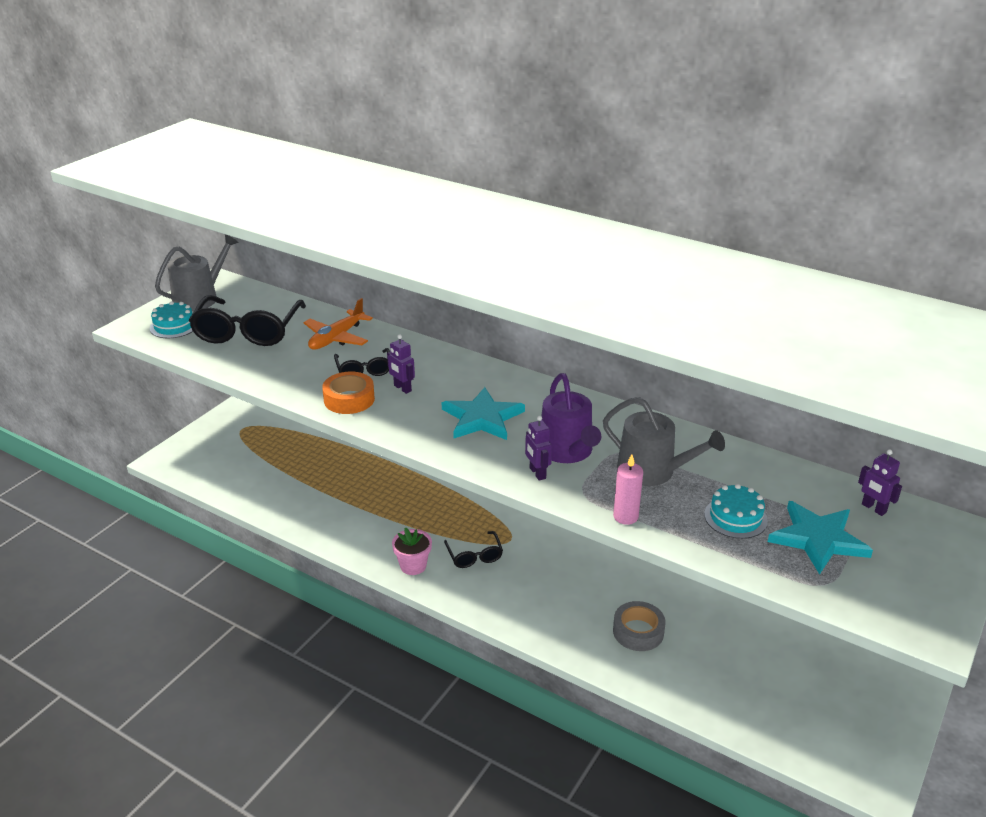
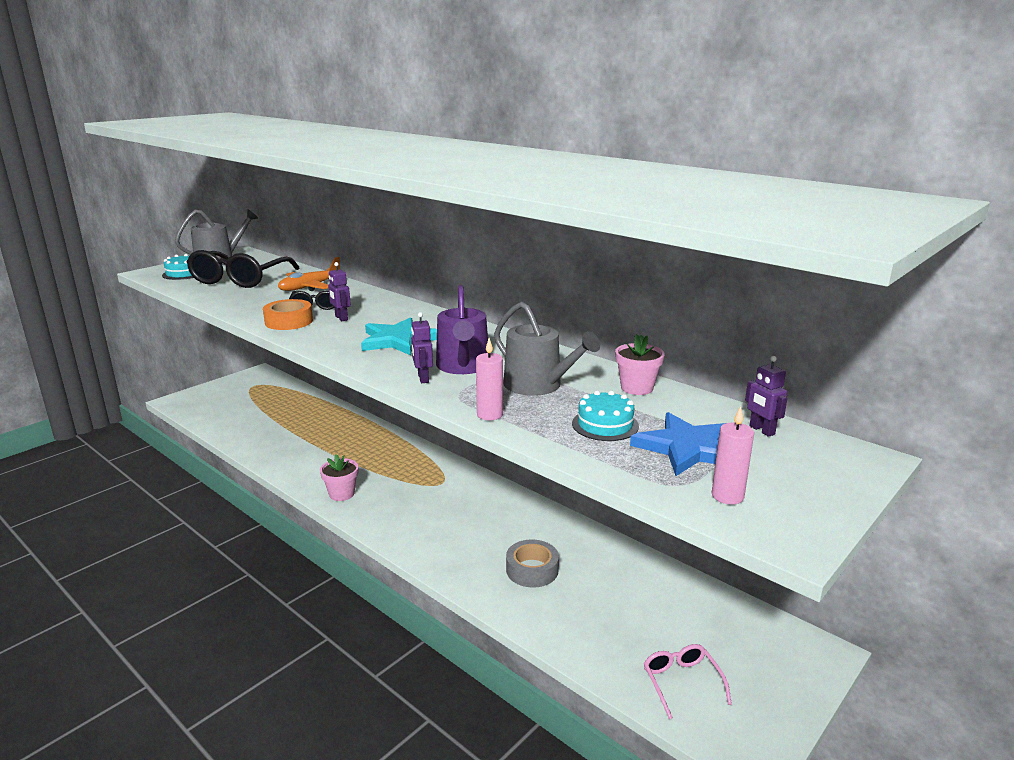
camera: 10 degrees right, 10 degrees down
black glasses [444,531,503,568] -> none
turquoise star [768,501,873,575] -> blue star [630,412,725,476]
none -> pink flower pot [615,334,665,395]
none -> pink glasses [644,644,732,719]
none -> pink candle [712,406,754,505]

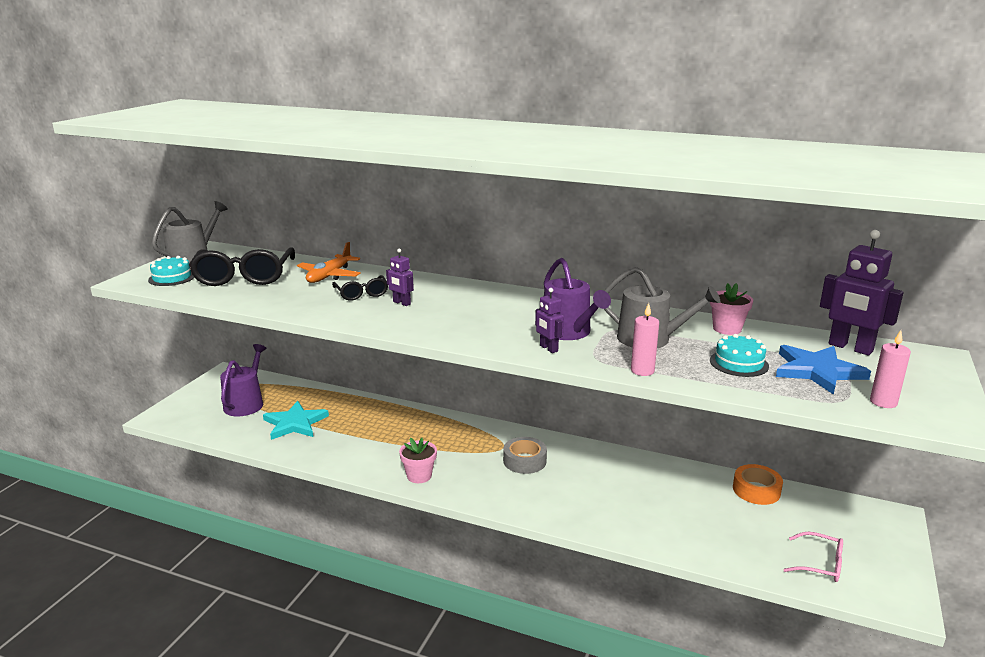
camera: 20 degrees left, 0 degrees up
orange tape [263,299,313,330] -> orange tape moved to [733,464,783,505]
turquoise star [361,317,437,355] -> turquoise star moved to [263,401,329,440]
grey tape [506,539,559,588] -> grey tape moved to [503,437,547,474]
pink glasses [644,644,732,719] -> pink glasses turned 150 degrees clockwise [783,532,843,582]
purple robot [745,356,787,437] -> purple robot [820,230,904,355], size x1.88
none -> purple watering can [220,344,267,417]

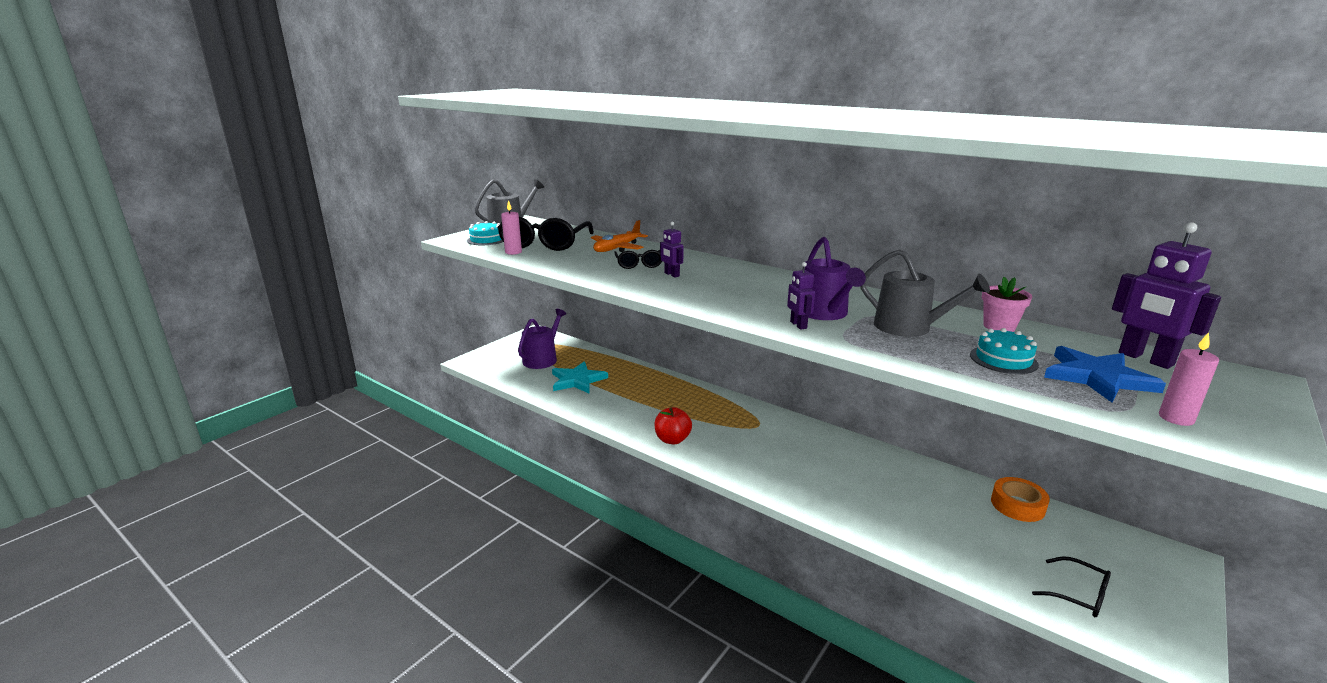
camera: 15 degrees right, 0 degrees up
pink flower pot [399,438,437,483] -> red apple [654,407,692,444]
grey tape [503,437,547,474] -> none
pink candle [631,303,659,376] -> pink candle moved to [501,200,522,255]
pink glasses [783,532,843,582] -> black glasses [1032,556,1111,617]

